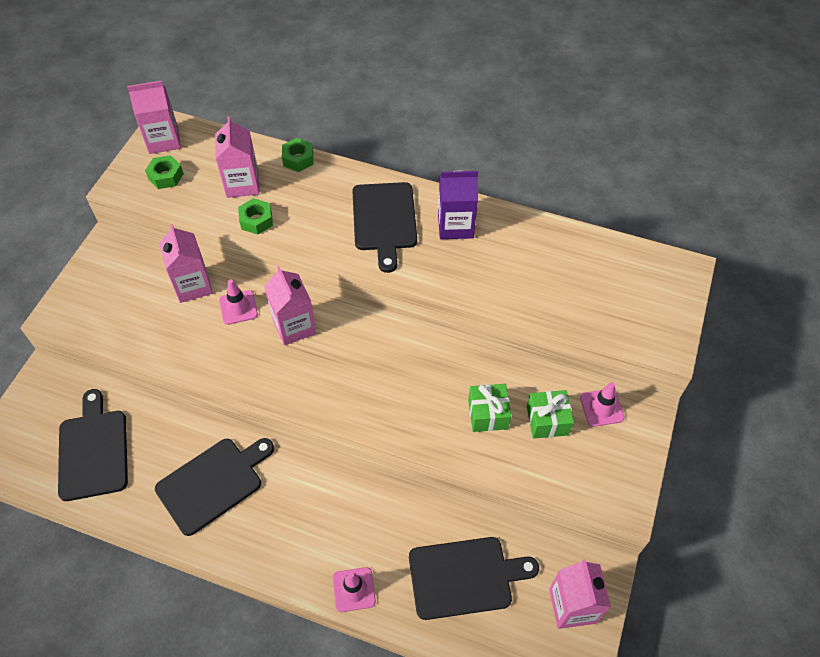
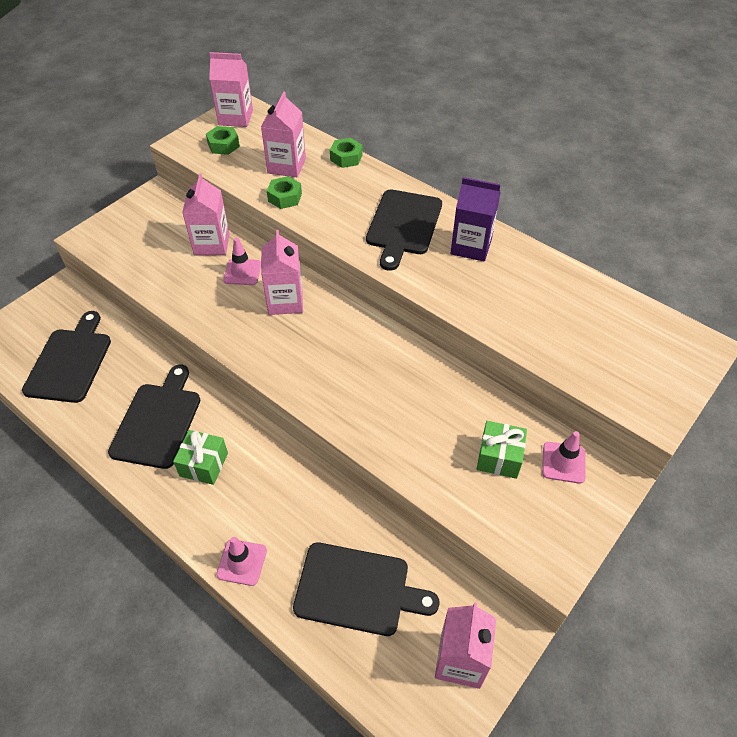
camera: 20 degrees right, 5 degrees down
black cutting board [155,438,274,536] -> black cutting board turned 60 degrees counterclockwise [108,365,200,469]
green gift [468,384,511,432] -> green gift moved to [173,430,228,485]

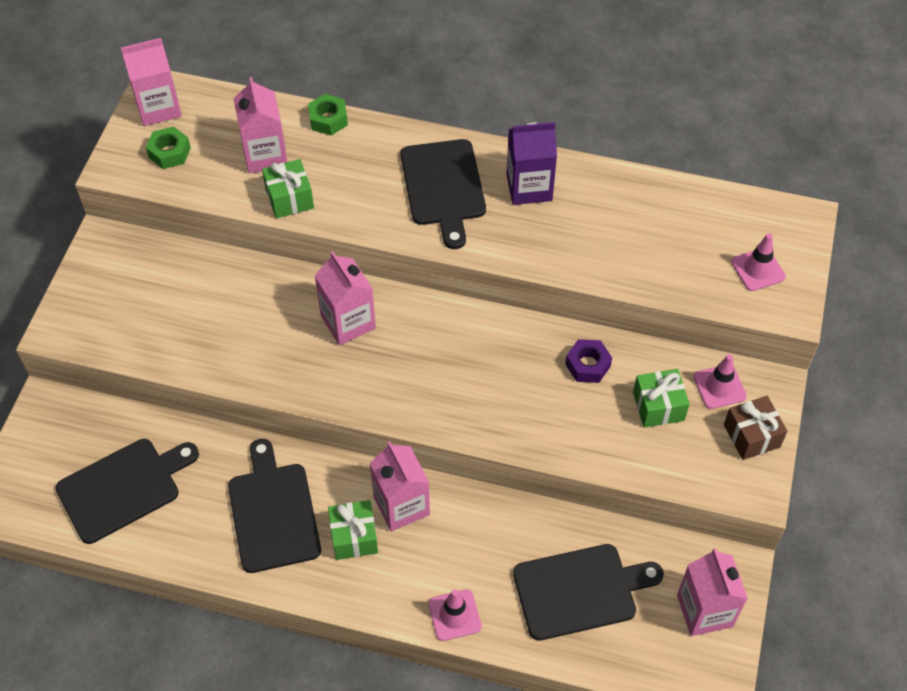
camera: 25 degrees left, 5 degrees up
black cutting board [22,311,111,403] -> black cutting board turned 75 degrees clockwise [55,439,199,544]
pink carton [182,173,230,255] -> pink carton moved to [370,441,430,531]
pink traffic cone [223,238,261,285] -> pink traffic cone moved to [731,233,786,291]
green nut [267,176,302,209] -> green gift [262,159,314,218]
none -> purple nut [565,339,612,383]
none -> brown gift [724,396,787,460]

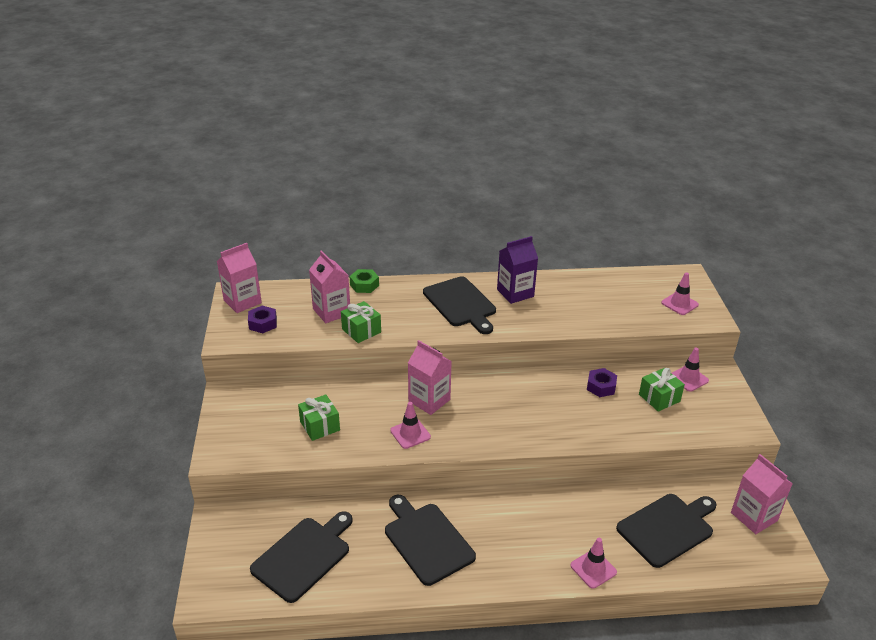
camera: 20 degrees left, 20 degrees down
green nut [146,127,191,169] -> purple nut [248,305,277,333]
green gift [328,500,378,560] -> green gift moved to [298,394,340,441]
pink carton [370,441,430,531] -> none
brown gift [724,396,787,460] -> none
none -> pink traffic cone [390,402,431,449]

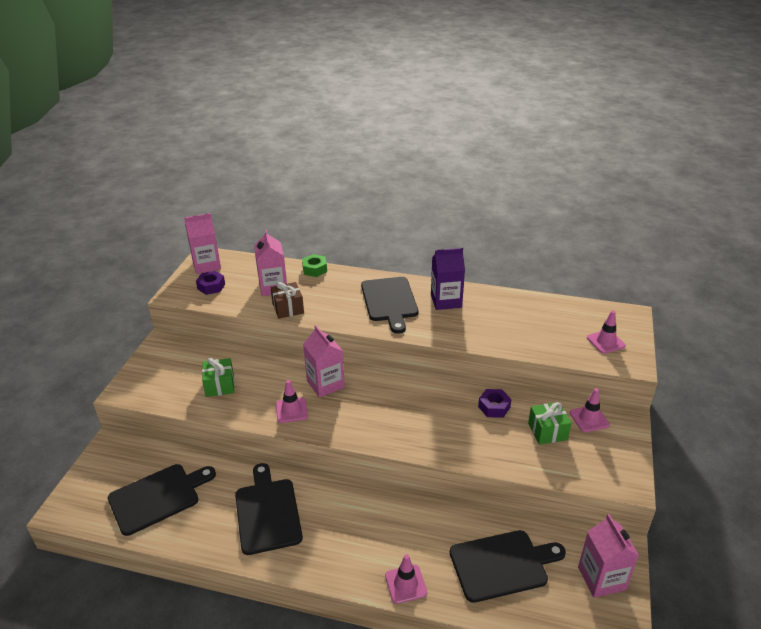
camera: 20 degrees right, 0 degrees up
green gift [341,301,381,343] -> brown gift [271,282,304,319]

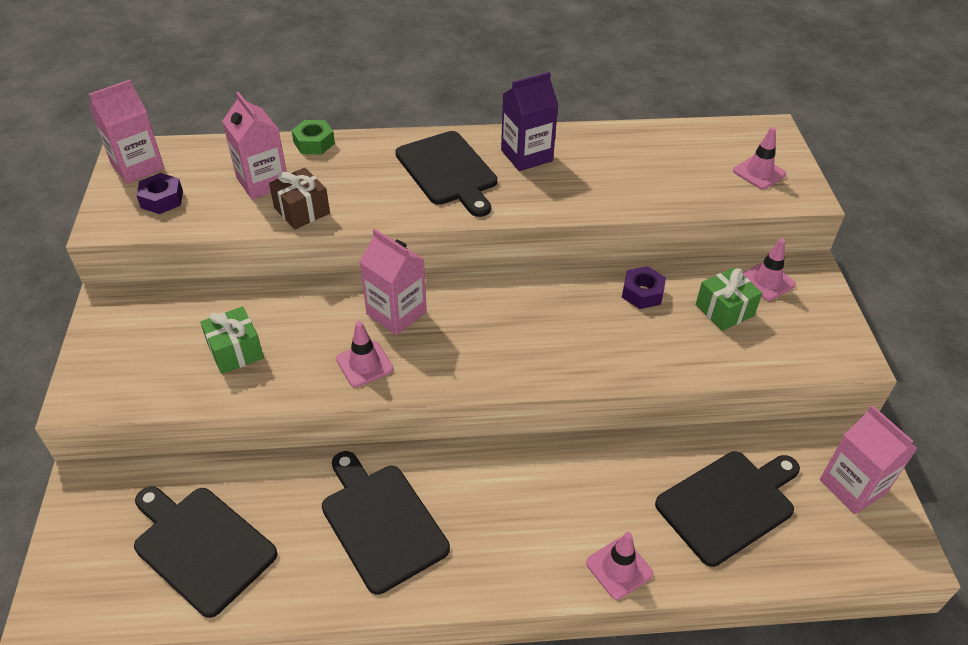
camera: 20 degrees left, 10 degrees up
black cutting board [108,464,216,536] -> black cutting board turned 90 degrees counterclockwise [134,486,277,618]

